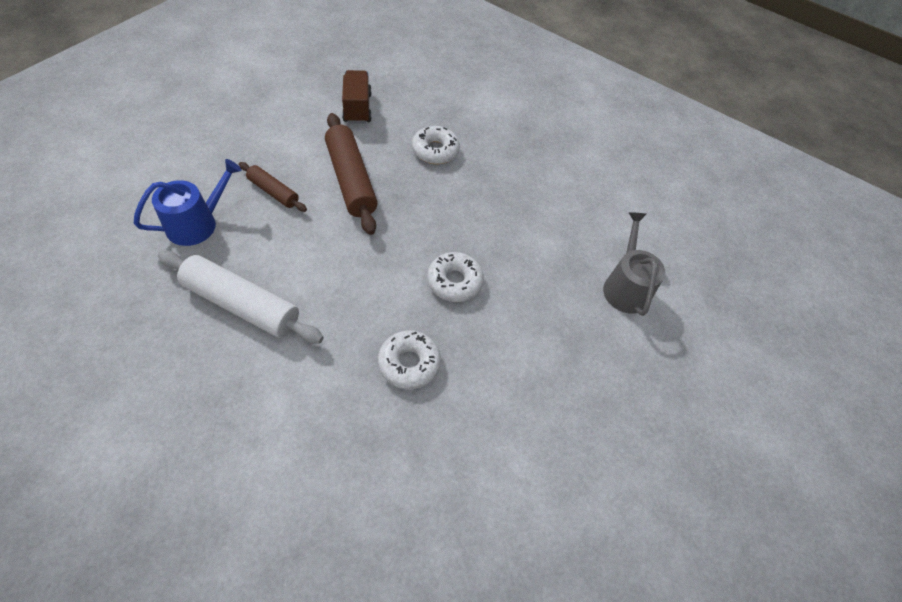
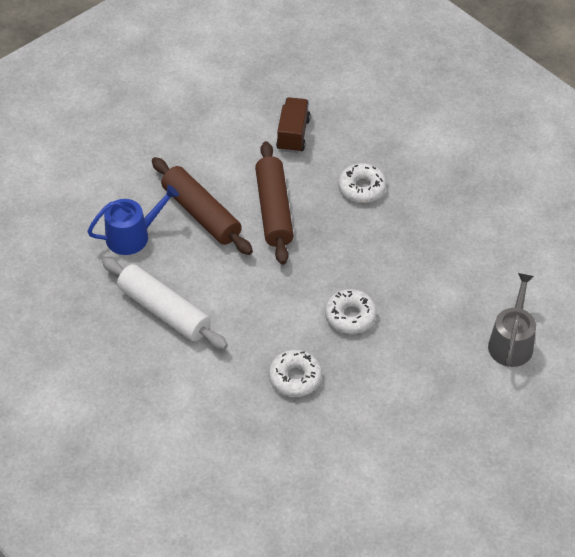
camera: 20 degrees right, 5 degrees down
brown rolling pin [239,162,307,212] -> brown rolling pin [152,157,253,255], size x1.81

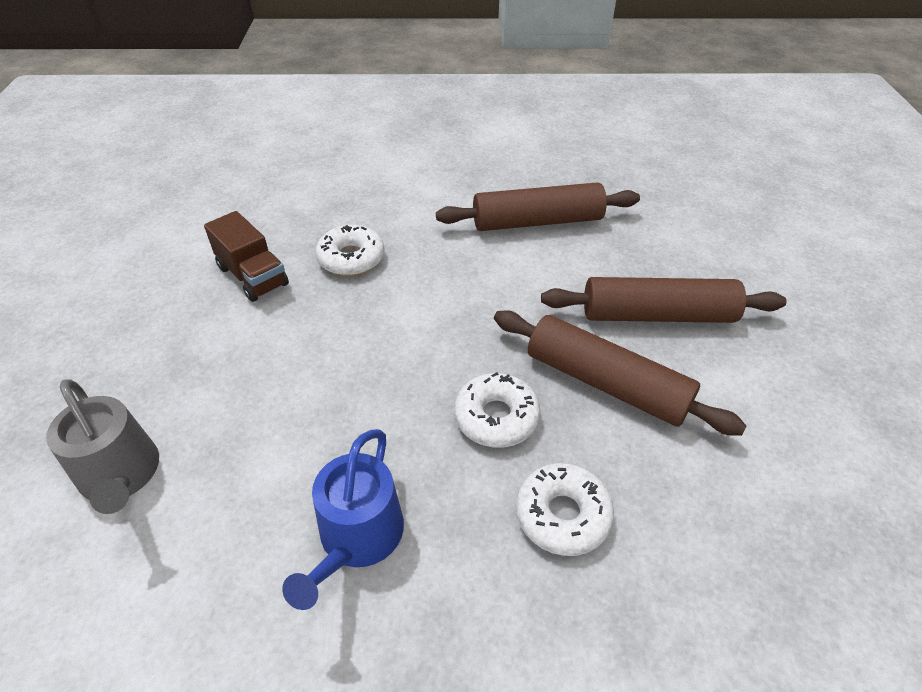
camera: 130 degrees right, 5 degrees down
blue watering can [87,185,179,255] -> blue watering can moved to [282,429,404,610]
white rolling pin [102,257,228,350] -> brown rolling pin [436,182,640,231]
brown truck [276,97,311,153] -> brown truck moved to [204,211,289,302]
white donut [325,289,377,334] -> white donut moved to [454,372,541,448]

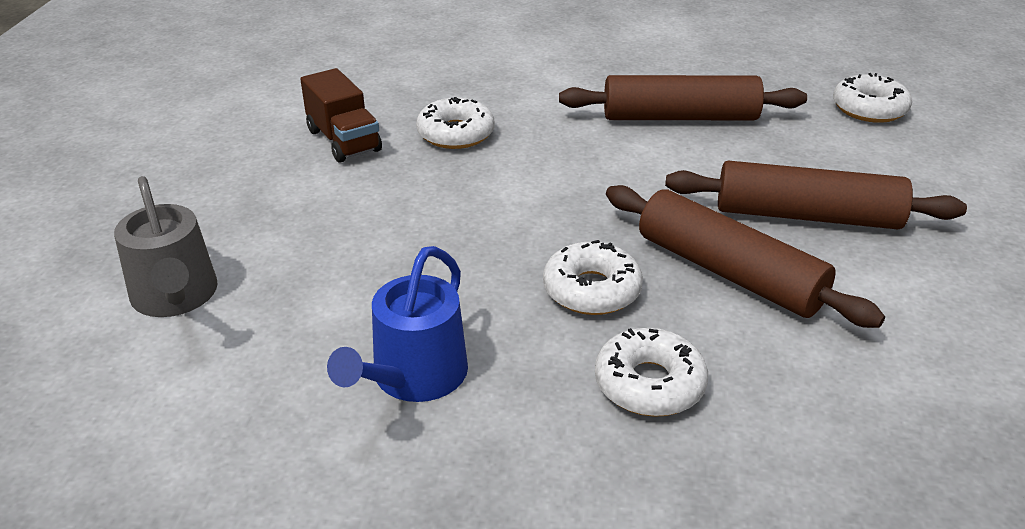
camera: 10 degrees right, 10 degrees down
none -> white donut [833,73,912,123]

